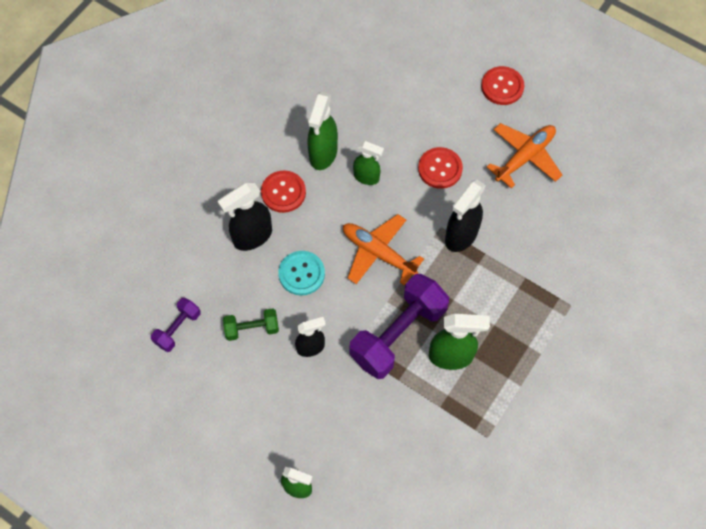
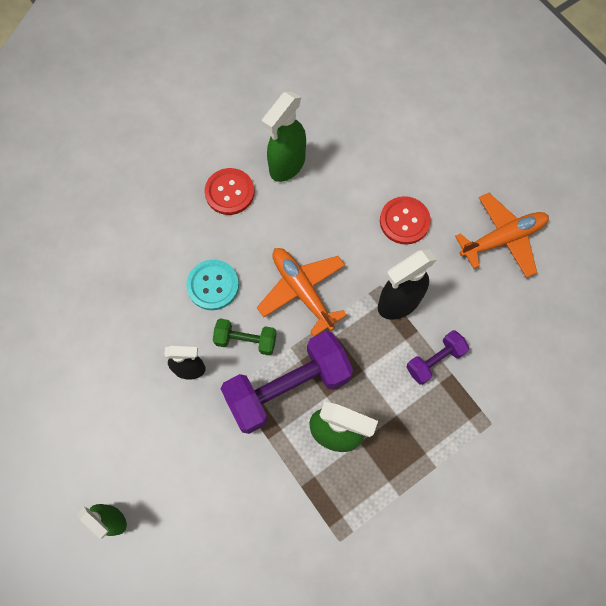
camera: 20 degrees right, 5 degrees up
purple dumbbell [151,298,201,352] -> purple dumbbell moved to [407,330,469,385]
black spray bottle [217,183,272,251] -> none
green dumbbell [223,308,279,341] -> green dumbbell moved to [213,318,277,355]
green spray bottle [353,141,384,185] -> none
red button [481,66,524,105] -> none

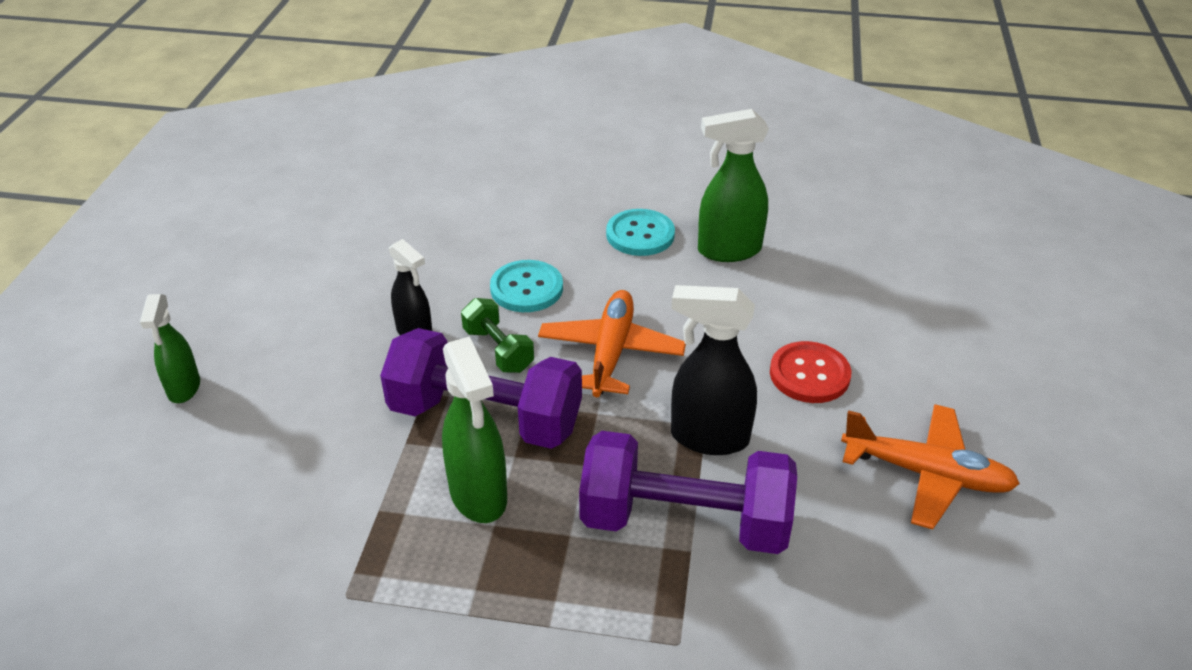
camera: 45 degrees right, 30 degrees down
red button [204,168,254,215] -> turquoise button [606,209,675,256]
purple dumbbell [407,330,469,385] -> purple dumbbell [579,431,797,554], size x1.98

